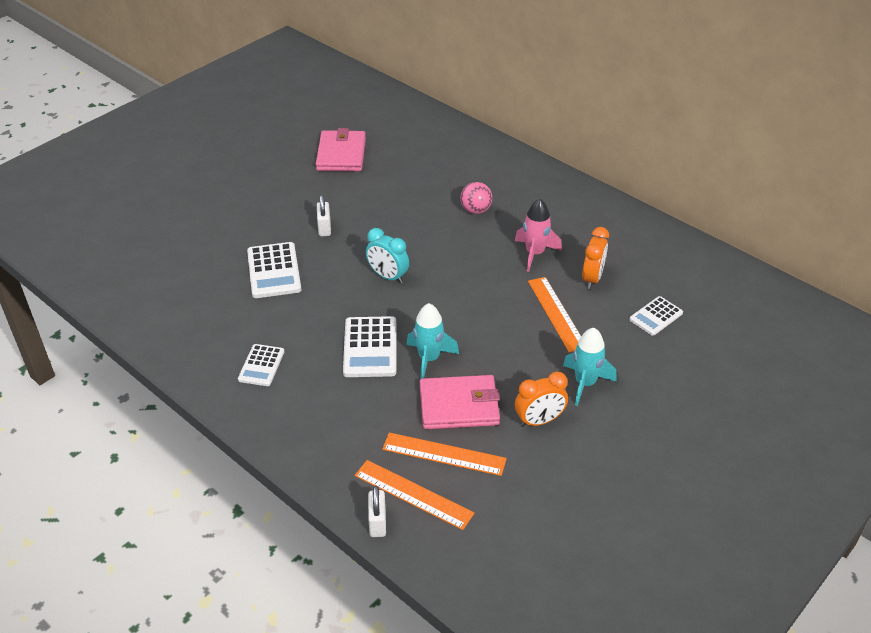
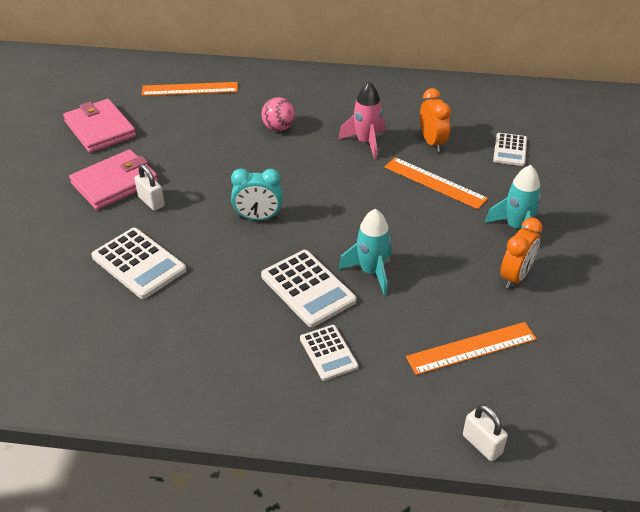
camera: 35 degrees left, 0 degrees up
white calculator [238,344,284,386] -> white calculator moved to [300,325,358,381]
orange ruler [355,460,474,530] -> orange ruler moved to [142,82,238,96]
pink wallet [420,375,500,429] -> pink wallet moved to [69,149,158,210]

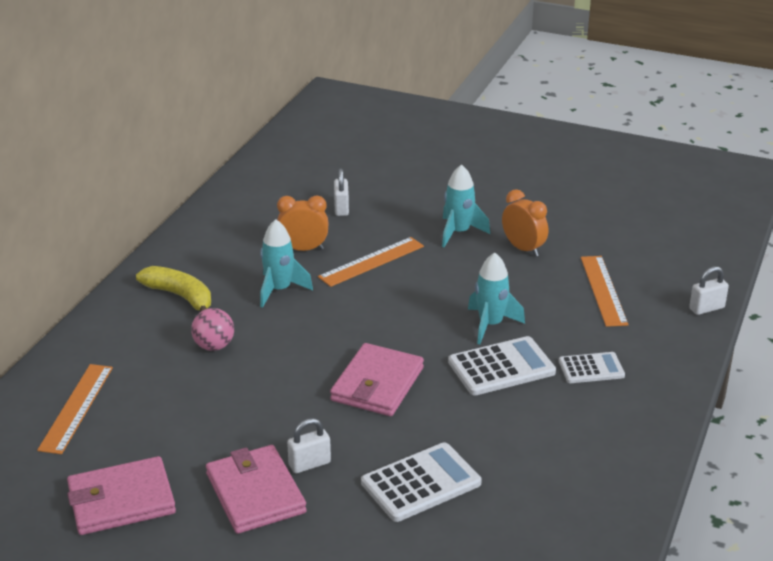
camera: 75 degrees left, 10 degrees down
turquoise clock [231,168,283,220] -> pink wallet [330,343,424,416]
pink rocket [338,82,385,160] -> turquoise rocket [260,219,313,308]
white calculator [493,133,527,166] -> white padlock [334,168,349,216]
none -> yellow banana [136,266,211,312]

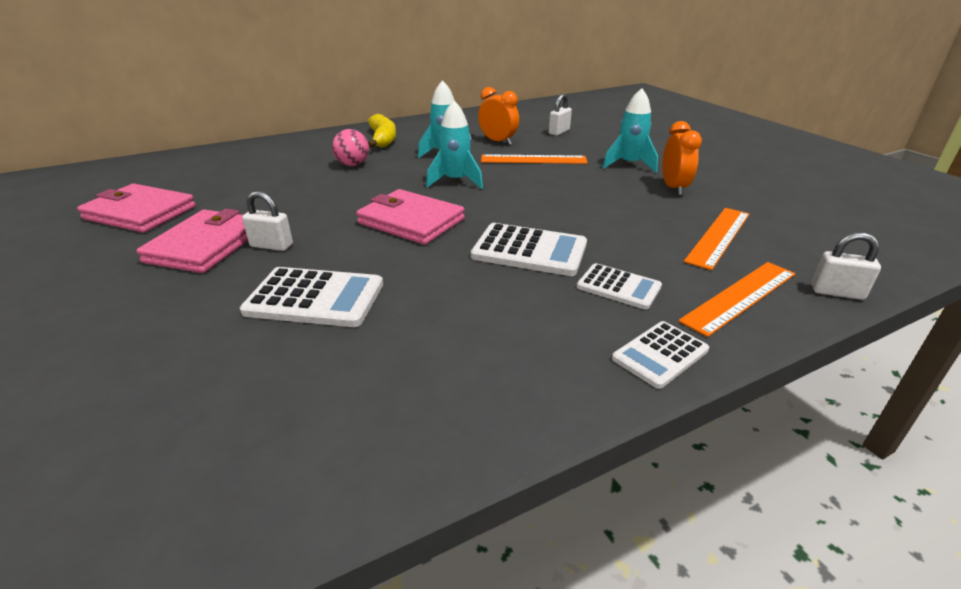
camera: 40 degrees right, 0 degrees up
orange ruler [37,364,113,454] -> orange ruler moved to [678,262,796,337]
pink wallet [330,343,424,416] -> pink wallet turned 60 degrees clockwise [356,189,465,245]
turquoise rocket [468,252,525,344] -> turquoise rocket moved to [426,100,483,189]
none -> white calculator [612,321,709,389]

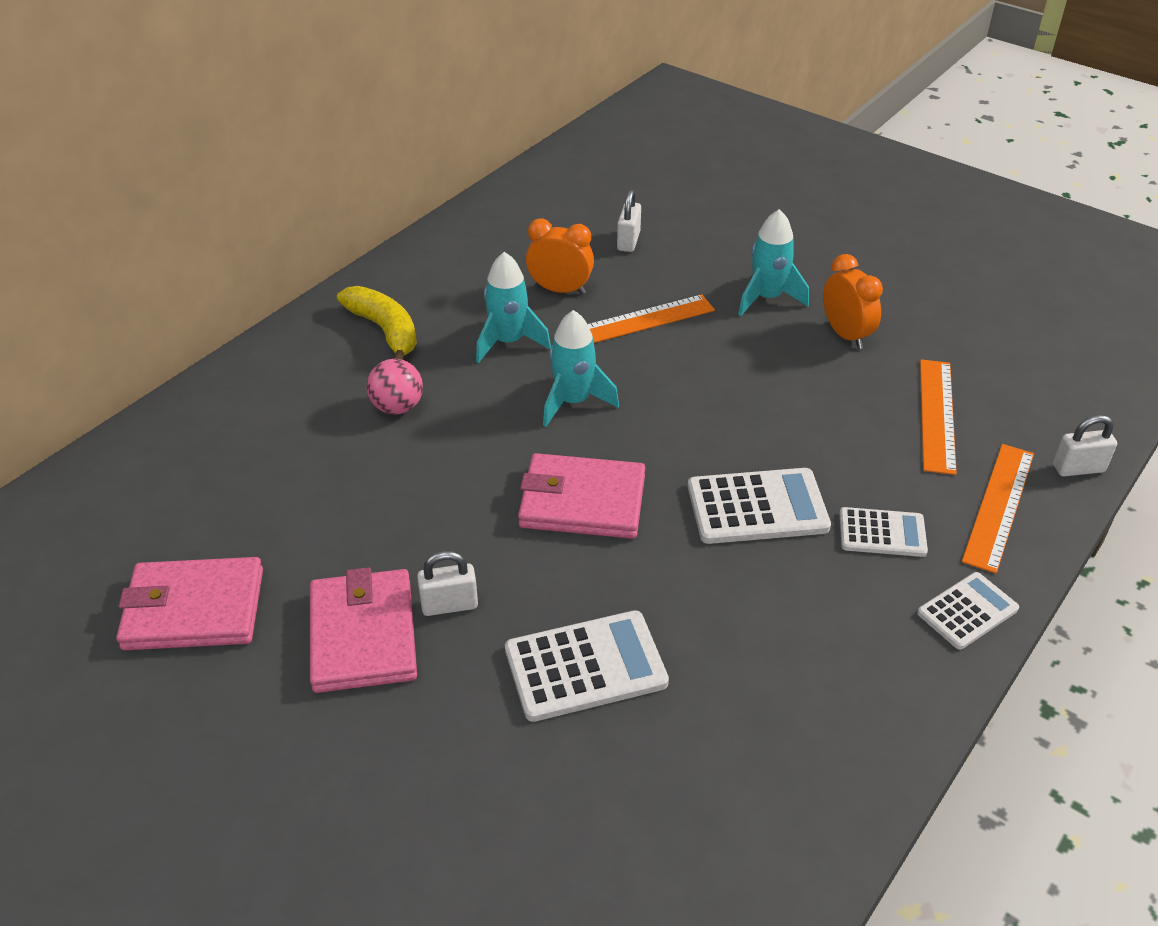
camera: 25 degrees left, 10 degrees up
white calculator [612,321,709,389] -> white calculator turned 150 degrees counterclockwise [917,572,1019,650]

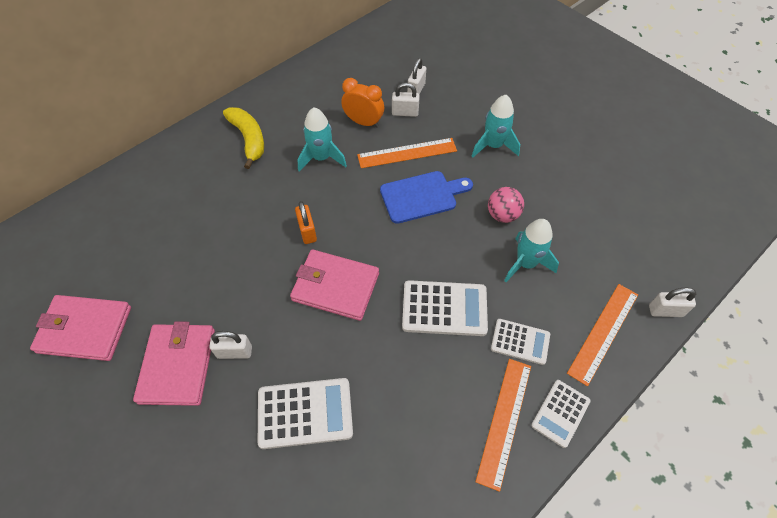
camera: 10 degrees right, 15 degrees up
pink ball [367,359,423,415] -> pink ball moved to [488,187,524,223]
turquoise rocket [543,310,619,427] -> turquoise rocket moved to [504,219,559,282]
orange clock [823,254,883,349] -> none
white calculator [917,572,1019,650] -> white calculator turned 150 degrees clockwise [531,380,591,448]
orange ruler [920,359,957,475] -> orange ruler moved to [475,359,531,492]
none -> orange padlock [295,201,317,244]
none -> blue cutting board [380,171,473,224]
none -> white padlock [392,83,420,117]

